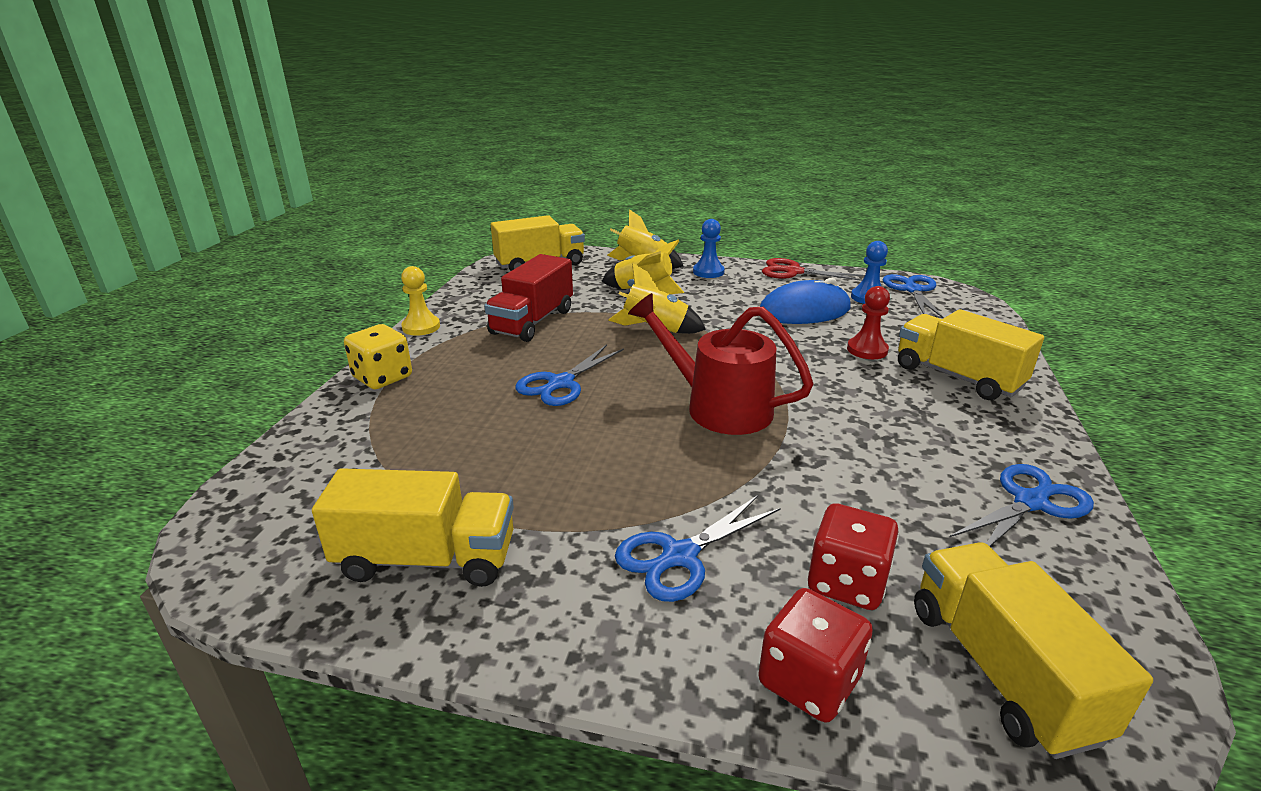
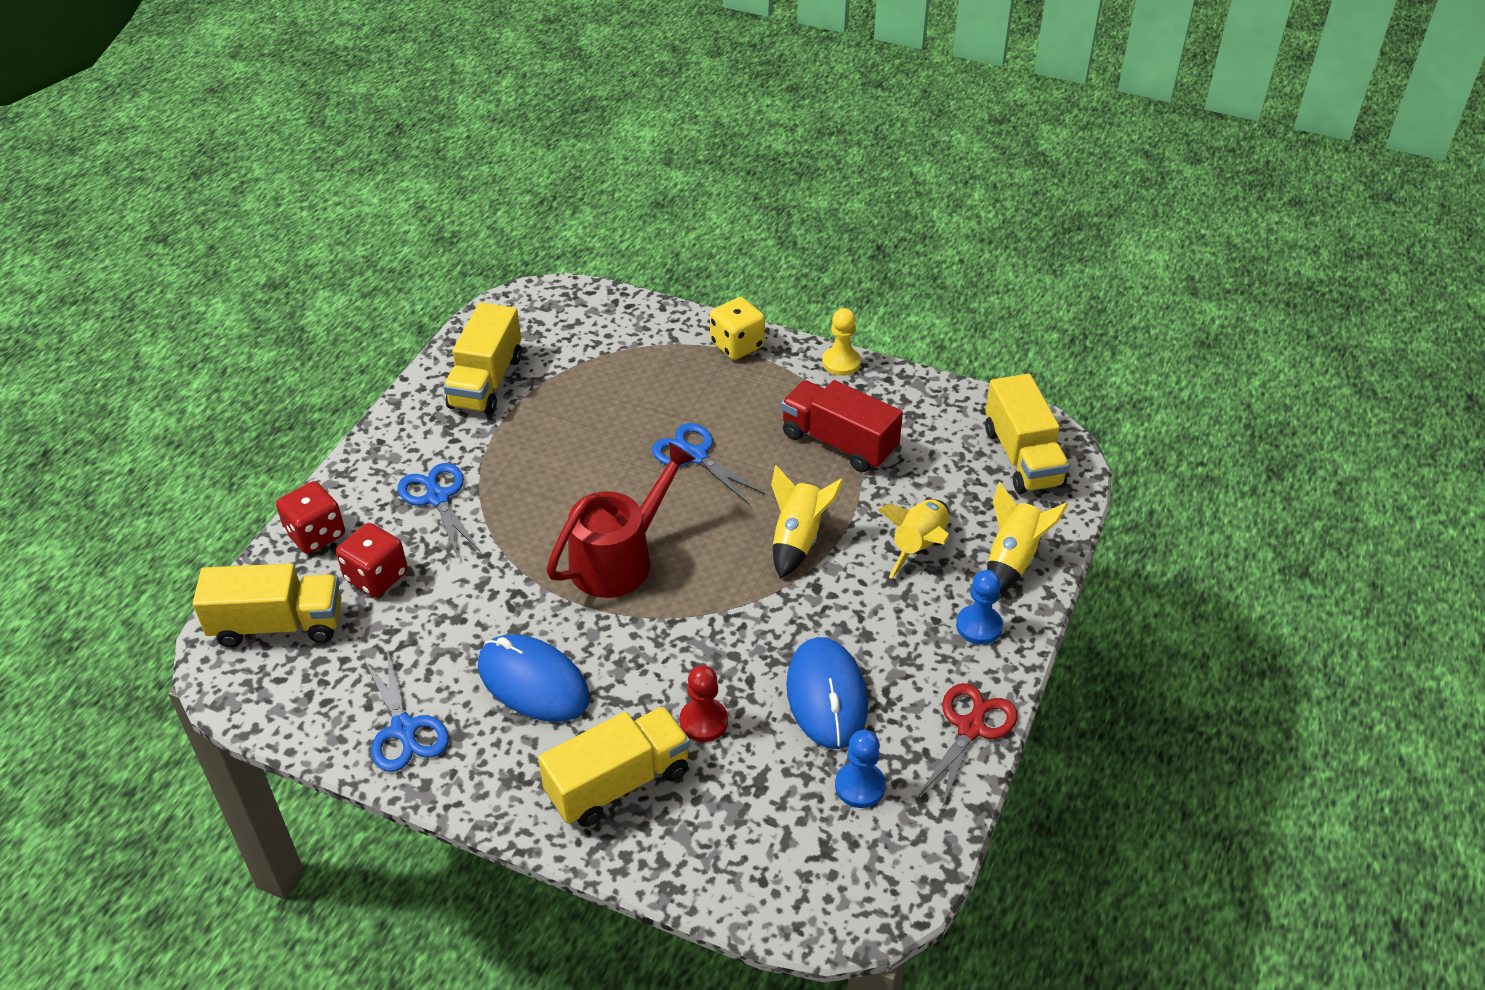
camera: 100 degrees right, 15 degrees up
blue scissors [883,274,944,318] -> none
none -> blue mouse [478,634,590,722]

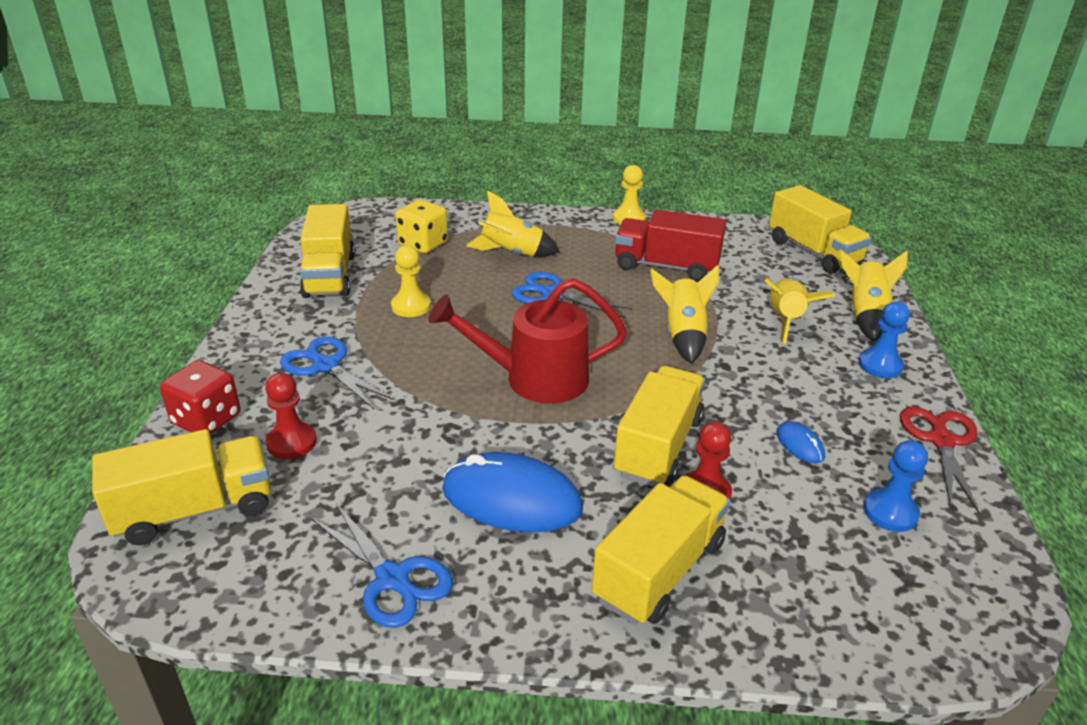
camera: 20 degrees left, 10 degrees down
red dice [336,523,408,597] -> red pawn [265,373,317,459]
red watering can [546,442,696,598] -> red watering can turned 120 degrees counterclockwise [429,278,627,404]
yellow dice [710,297,765,360] -> yellow dice moved to [395,199,448,253]
blue mouse [786,637,868,749] -> blue mouse [776,422,825,463], size x0.45
none -> yellow pawn [391,245,431,317]
none -> yellow rocket [466,190,560,257]
none -> yellow truck [614,366,705,487]

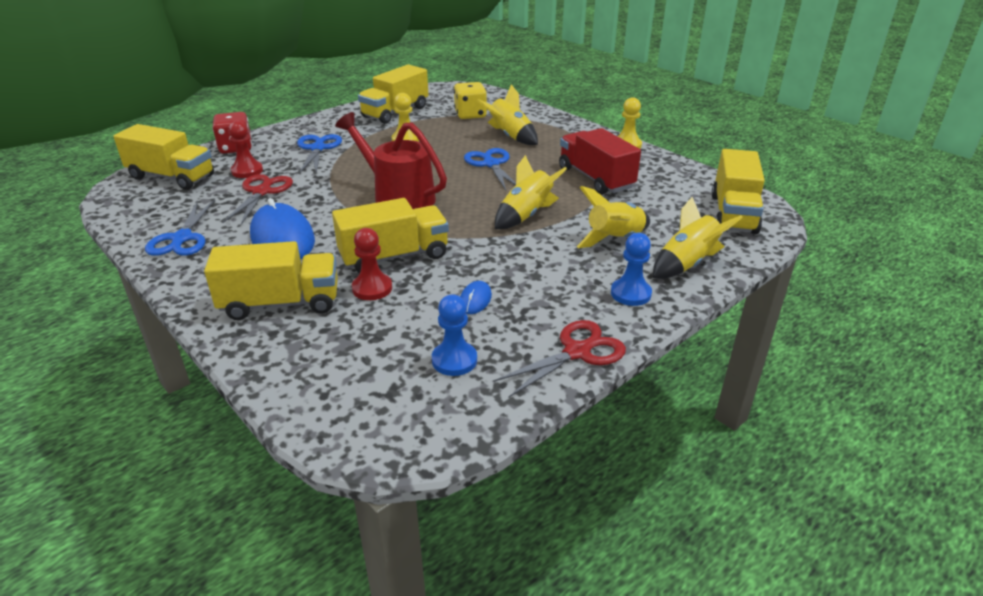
camera: 45 degrees right, 0 degrees up
none -> red scissors [223,174,293,225]

